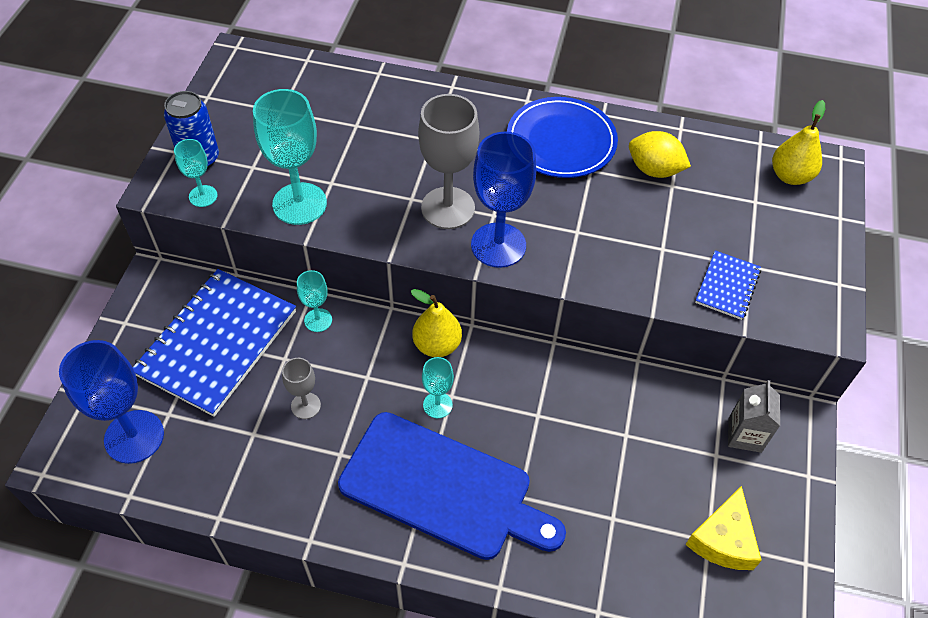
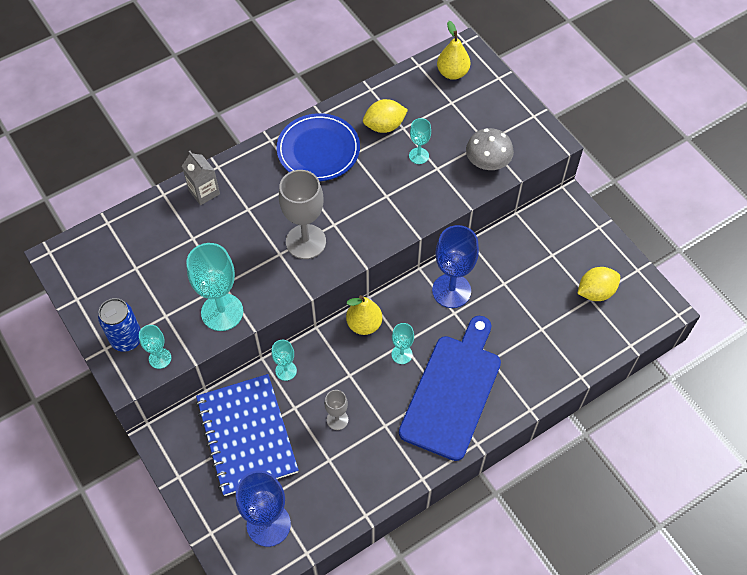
camera: 45 degrees left, 5 degrees up
blue cutting board [338,412,566,560] -> blue cutting board turned 45 degrees counterclockwise [399,316,501,461]
blue goblet [471,132,536,268] -> blue goblet moved to [432,225,479,308]
yellow cheese [685,486,762,570] -> yellow lemon [577,267,620,301]
blue notebook [695,250,761,320] -> grey mushroom [466,128,514,170]
grey carton [728,380,780,453] -> grey carton moved to [182,151,220,205]
none -> turquoise goblet [409,118,431,164]

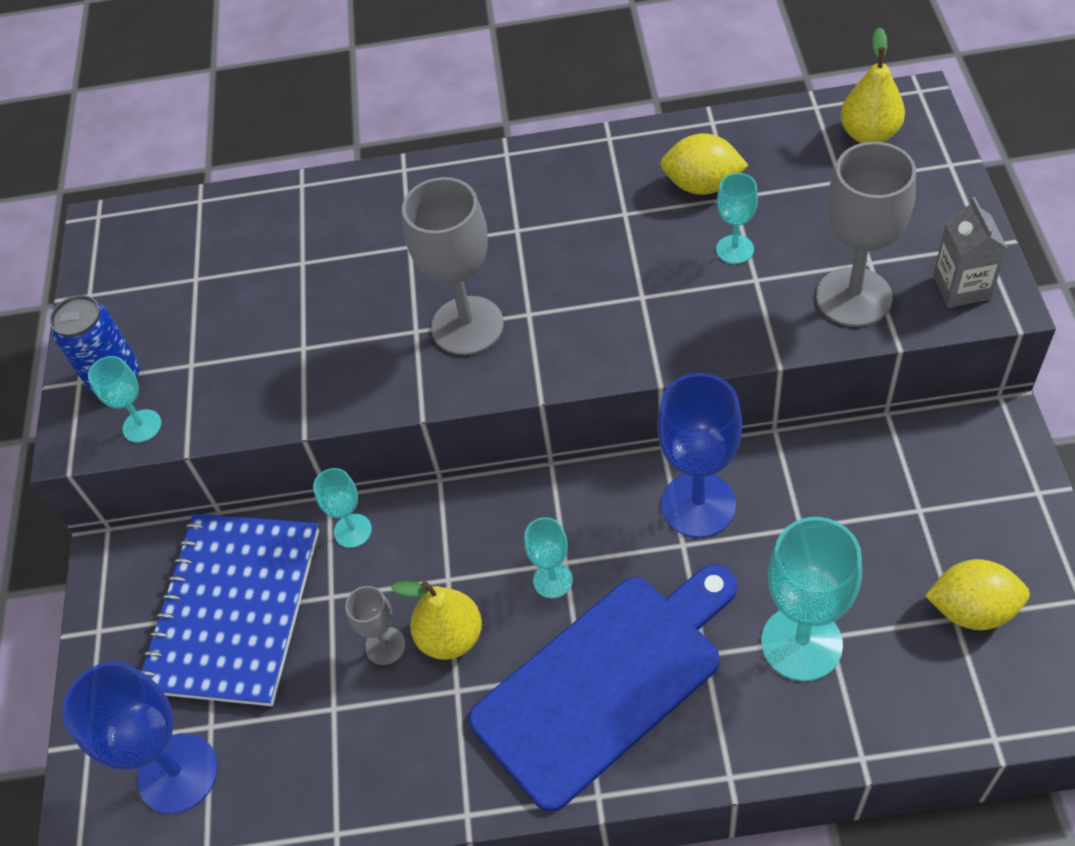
camera: 35 degrees right, 5 degrees down
grey carton [182,151,220,205] -> grey carton moved to [933,197,1007,308]
turquoise goblet [186,243,243,331] -> turquoise goblet moved to [761,517,862,681]
blue plate [277,113,360,181] -> none
yellow pear [346,295,382,335] -> yellow pear moved to [391,581,482,660]
grey mushroom [466,128,514,170] -> grey goblet [816,142,916,327]

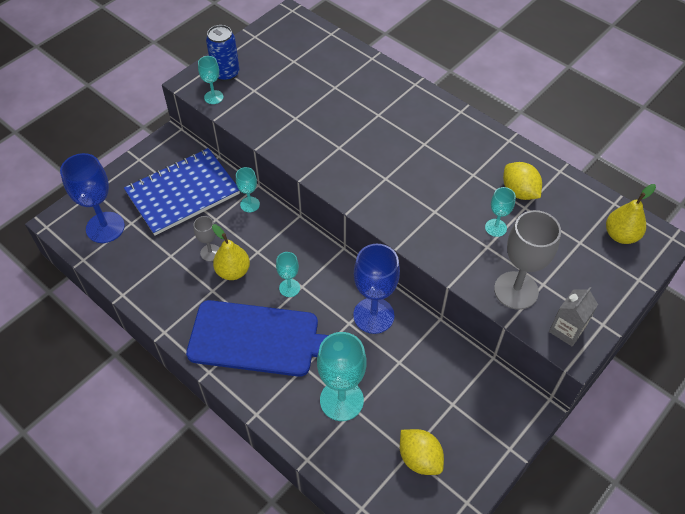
camera: 40 degrees right, 0 degrees up
grey goblet [402,177,504,355] -> none

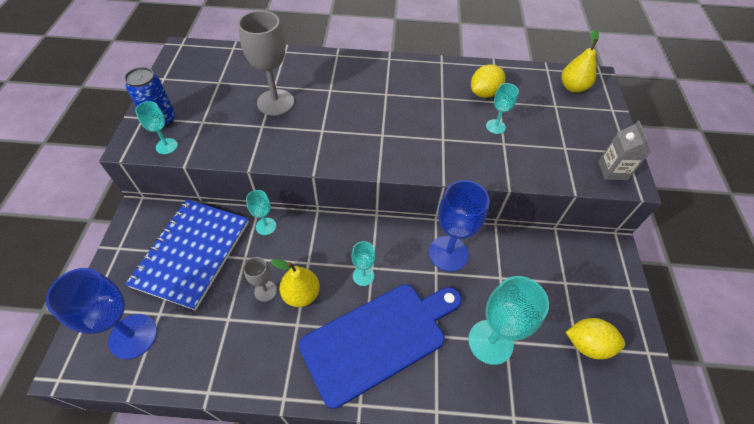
camera: 40 degrees left, 0 degrees up
grey goblet [494,210,561,310] -> grey goblet moved to [238,10,294,116]
yellow lemon [503,162,542,200] -> yellow lemon turned 60 degrees counterclockwise [471,64,505,98]

